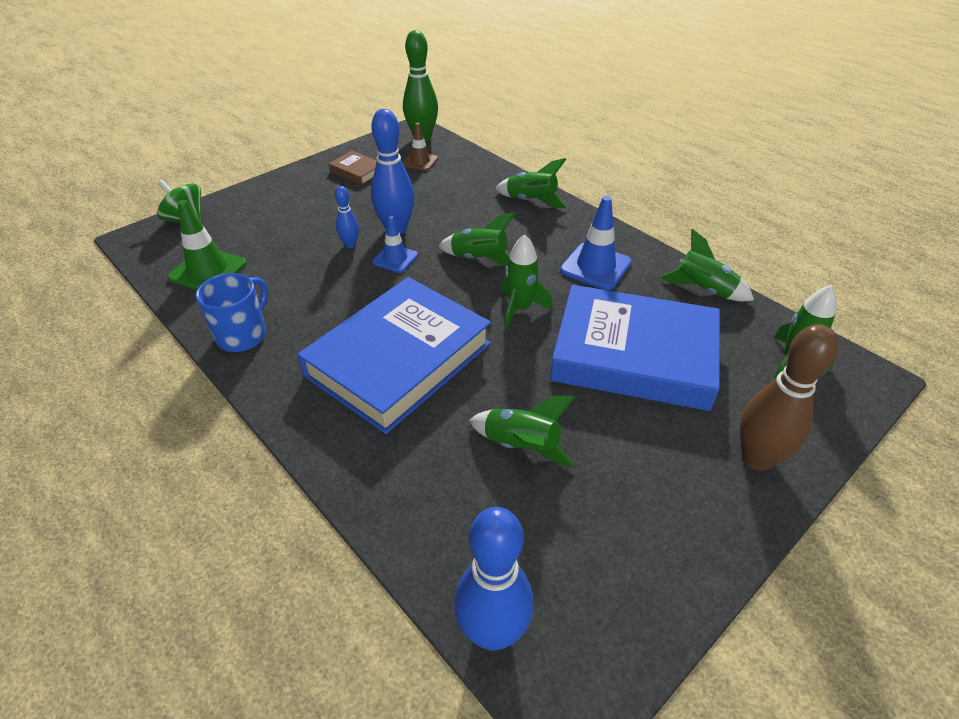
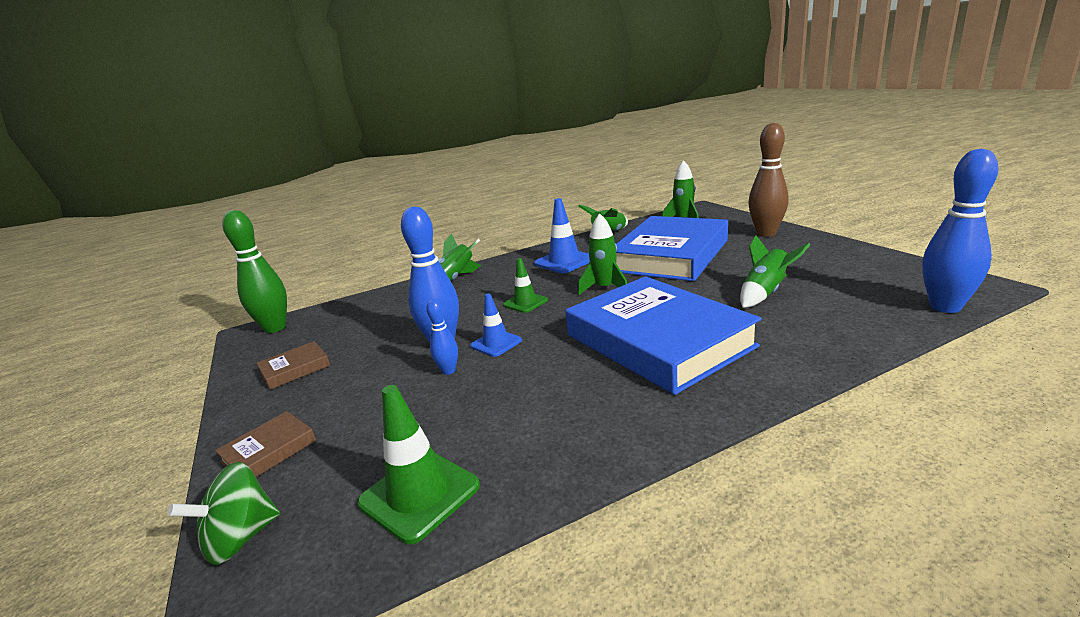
camera: 70 degrees left, 20 degrees down
blue mug [196,273,268,352] -> none
brown traffic cone [403,123,438,171] -> none
green rocket [438,212,515,266] -> green traffic cone [503,258,548,313]
none -> brown book [215,411,316,477]

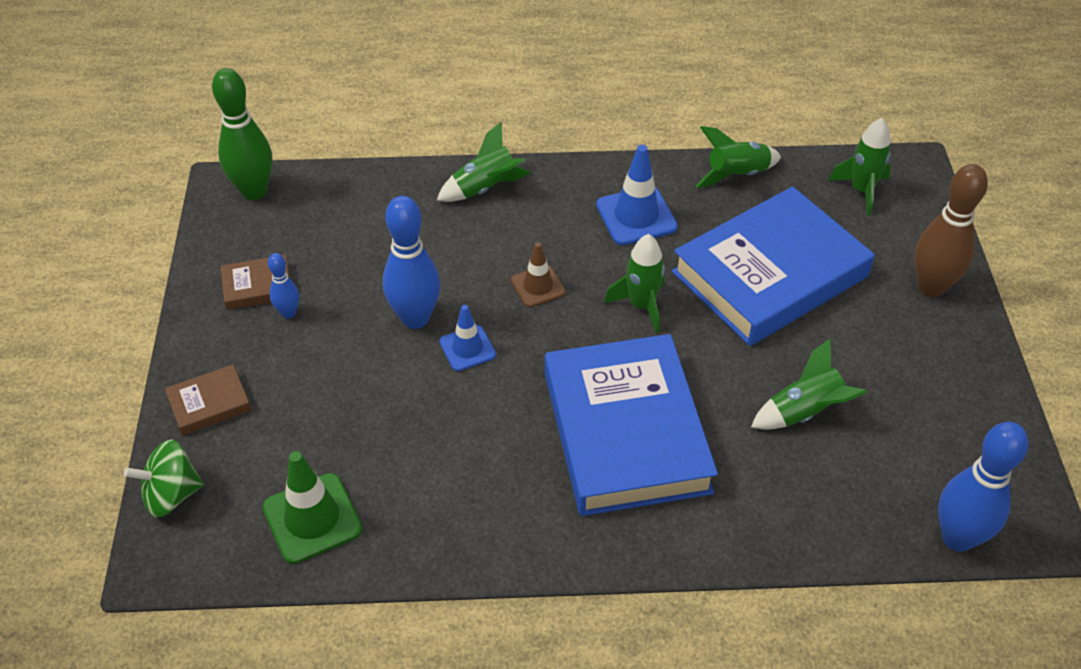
camera: 20 degrees right, 25 degrees up
blue bowling pin [426,299,458,375] -> blue bowling pin moved to [268,253,299,319]
green traffic cone [503,258,548,313] -> brown traffic cone [511,242,566,307]

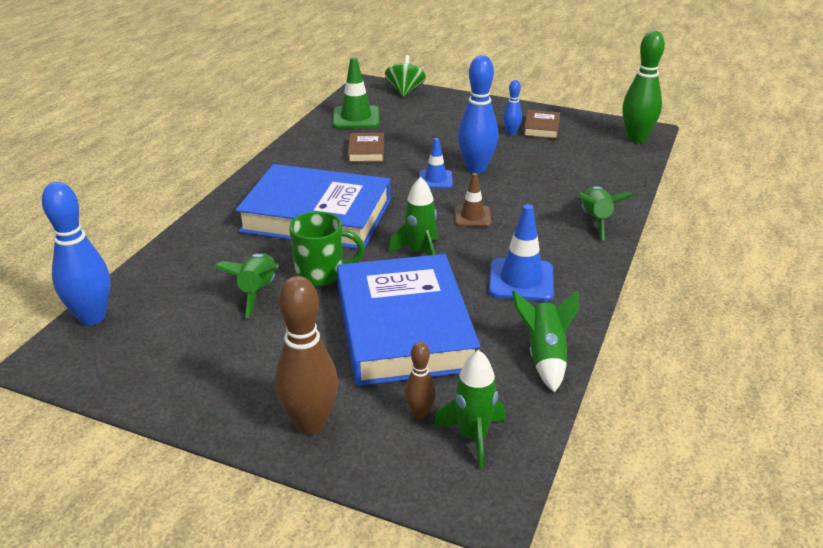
camera: 115 degrees right, 15 degrees down
brown book [165,364,251,436] -> brown book moved to [348,133,384,162]
none -> green mug [289,211,365,286]
none -> brown bowling pin [404,342,436,419]

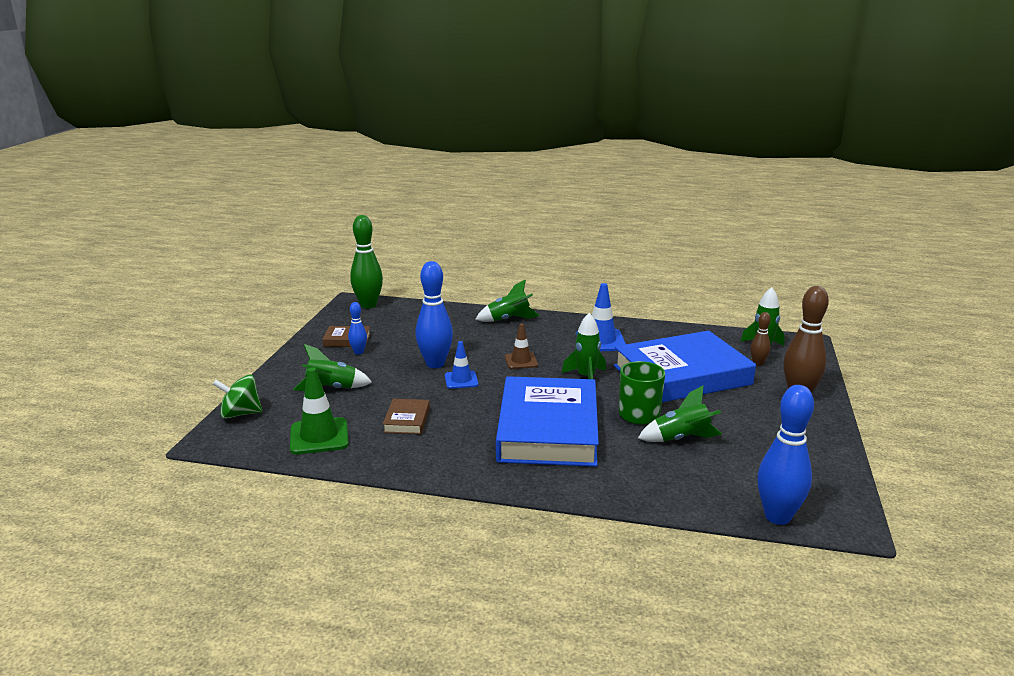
camera: 100 degrees left, 10 degrees down
brown book [348,133,384,162] -> brown book turned 75 degrees counterclockwise [383,399,430,434]
green rocket [512,290,579,393] -> green rocket moved to [293,344,372,391]

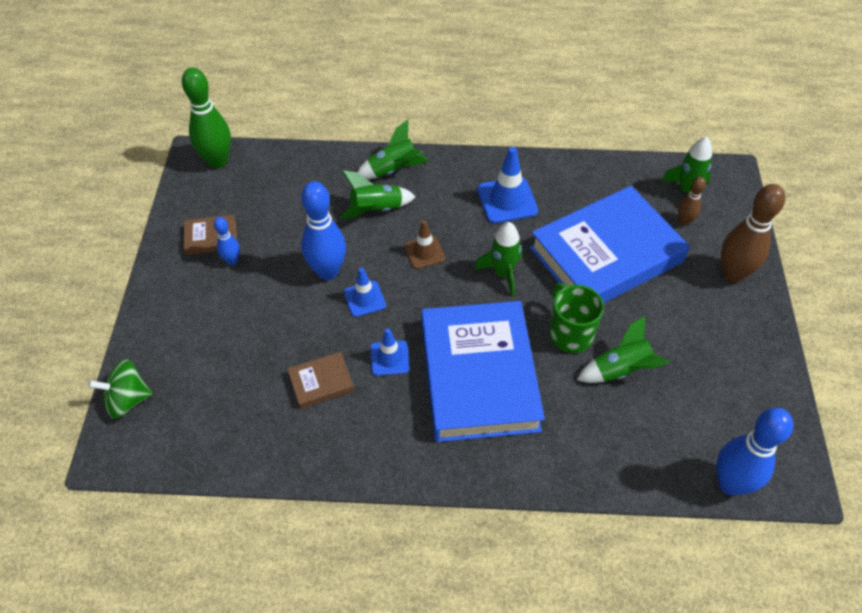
camera: 10 degrees left, 30 degrees up
green traffic cone [290,367,349,454] -> none
green rocket [293,344,372,391] -> green rocket moved to [339,171,416,219]
brown book [383,399,430,434] -> brown book turned 75 degrees clockwise [287,352,354,409]
none -> blue traffic cone [370,328,410,376]

